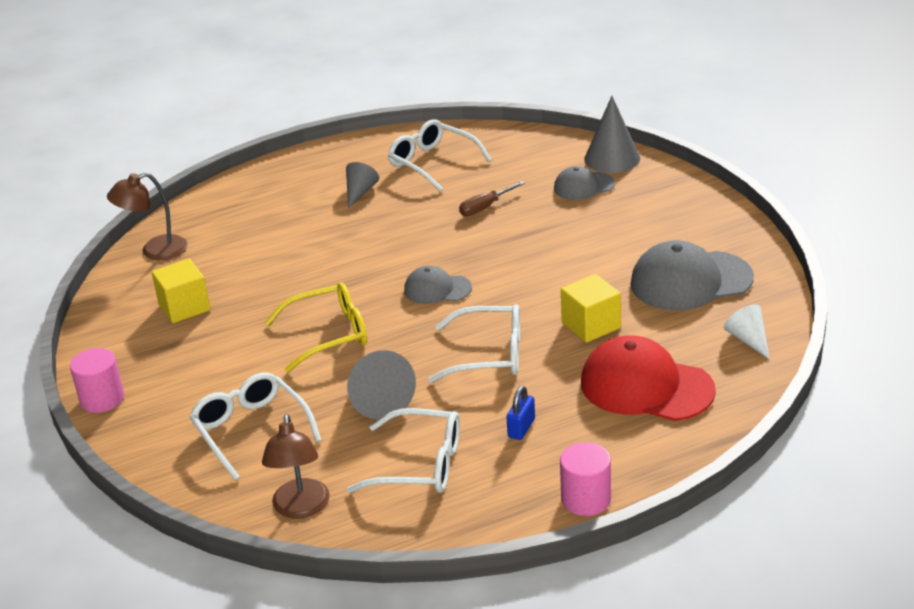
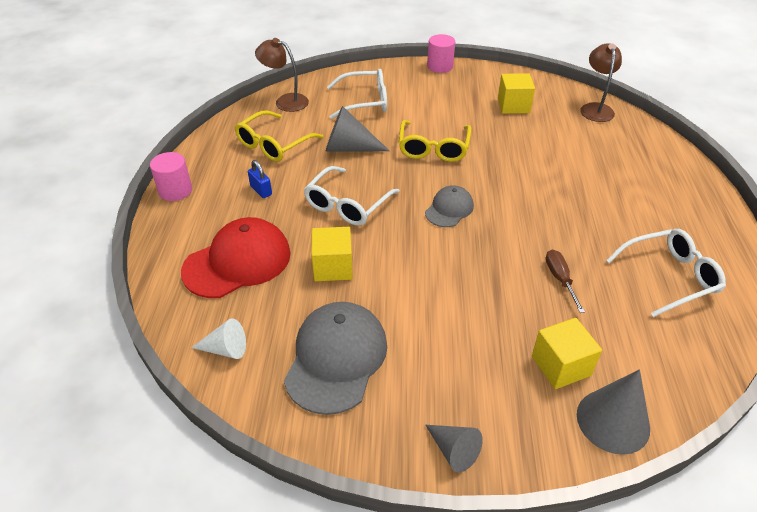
camera: 115 degrees right, 10 degrees up
grey cone [346,162,379,208] -> grey cone moved to [425,425,483,473]
white glasses [347,408,460,493] -> yellow glasses [235,110,323,162]
grey cap [554,166,615,200] -> yellow cube [532,318,602,389]

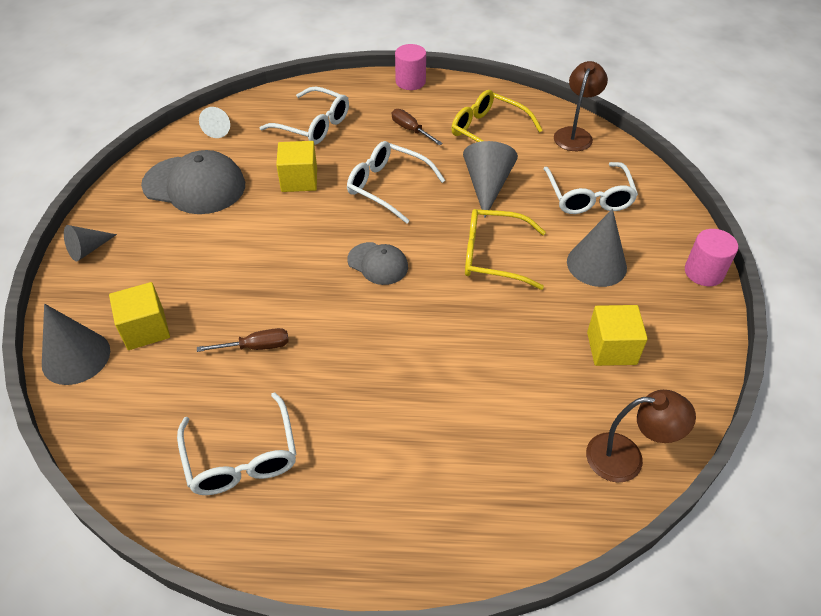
camera: 90 degrees right, 5 degrees up
red cap [181,217,291,298] -> white glasses [259,87,349,145]
blue padlock [248,160,272,198] -> brown screwdriver [392,109,443,146]
none -> grey cone [567,209,627,287]

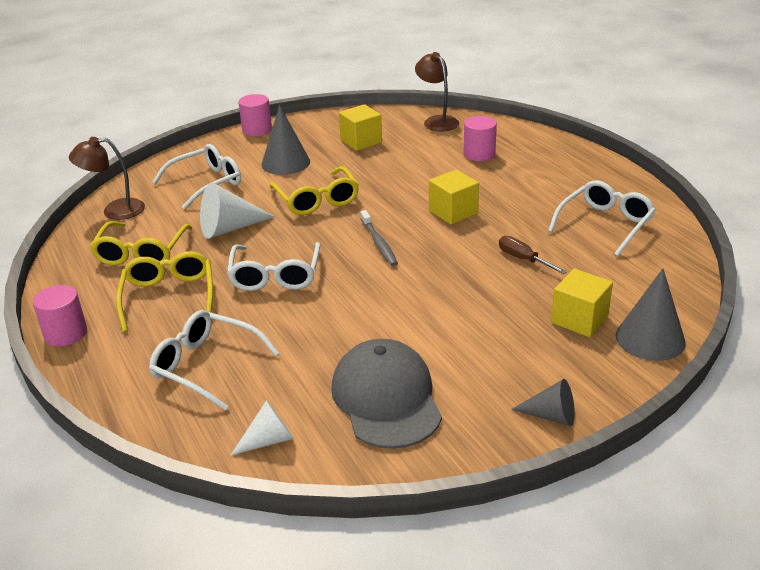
camera: 120 degrees left, 15 degrees down
white glasses [259,87,349,145] -> white glasses turned 60 degrees counterclockwise [149,310,279,410]
yellow cube [276,141,317,192] -> yellow cube moved to [429,169,479,225]
grey cap [347,242,408,285] -> grey toothbrush [360,210,398,266]
brown screwdriver [392,109,443,146] -> yellow glasses [116,252,213,332]
grey cone [463,141,518,218] -> white cone [200,183,275,239]
none -> pink cylinder [464,116,497,161]

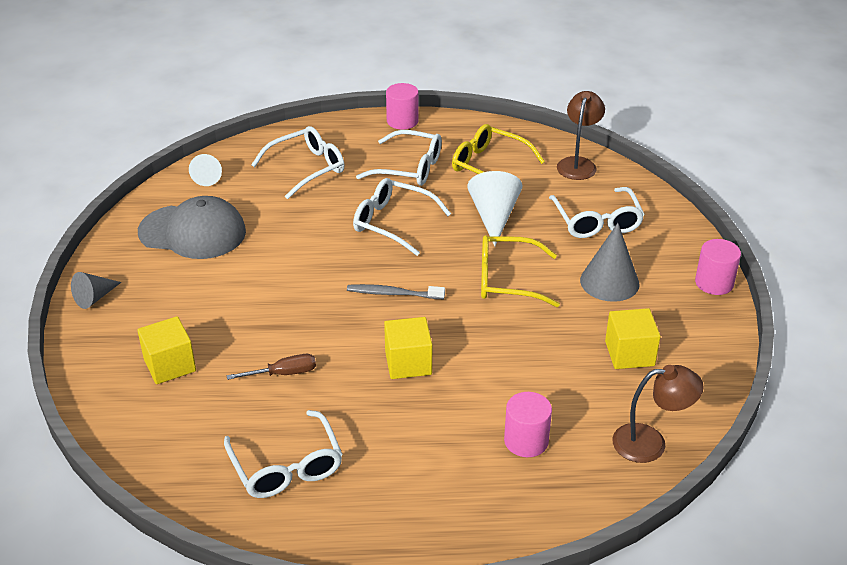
camera: 115 degrees right, 5 degrees up
yellow glasses [116,252,213,332] -> white glasses [356,130,442,186]
grey cone [616,269,686,361] -> none

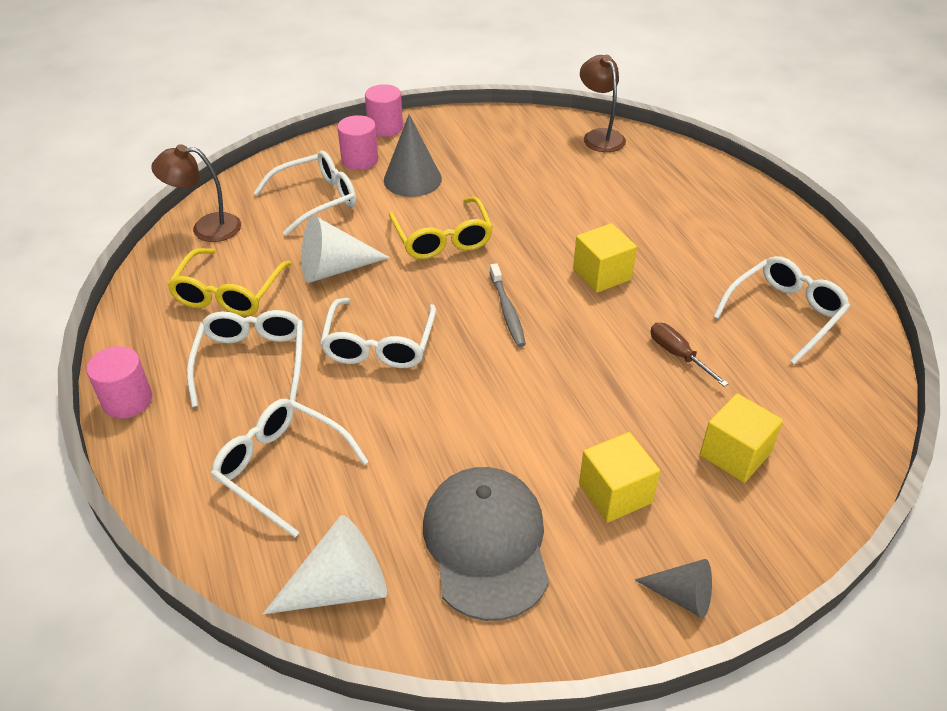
camera: 110 degrees left, 5 degrees up
white cone [189,154,222,186] -> white cone [263,515,387,614], size x1.61
pink cylinder [504,392,552,457] -> pink cylinder moved to [337,115,378,170]
yellow cube [605,308,661,369] -> yellow cube moved to [579,432,660,522]

